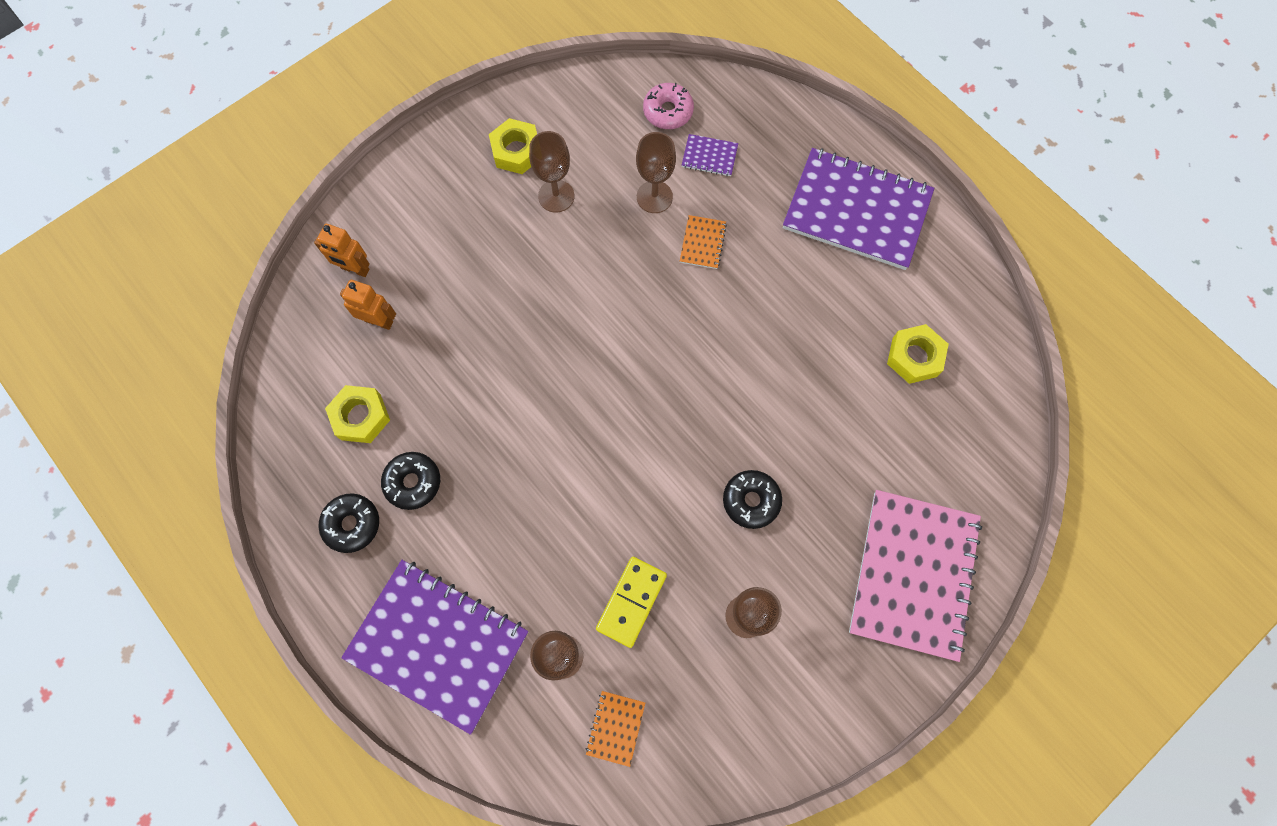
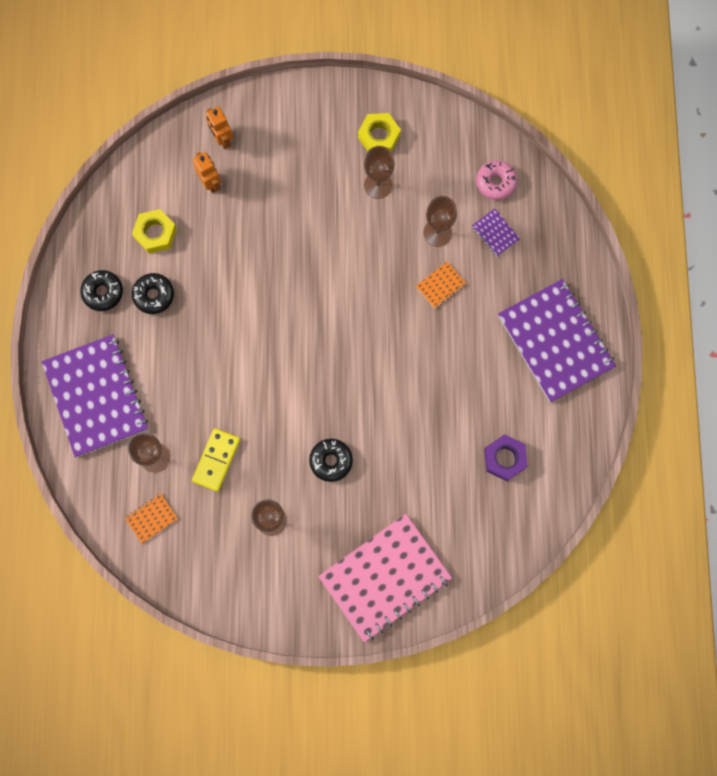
camera: 40 degrees right, 5 degrees up
yellow domino [596,557,667,648] -> yellow domino turned 45 degrees counterclockwise [192,428,240,492]
yellow nut [887,324,949,384] -> purple nut [484,434,528,481]

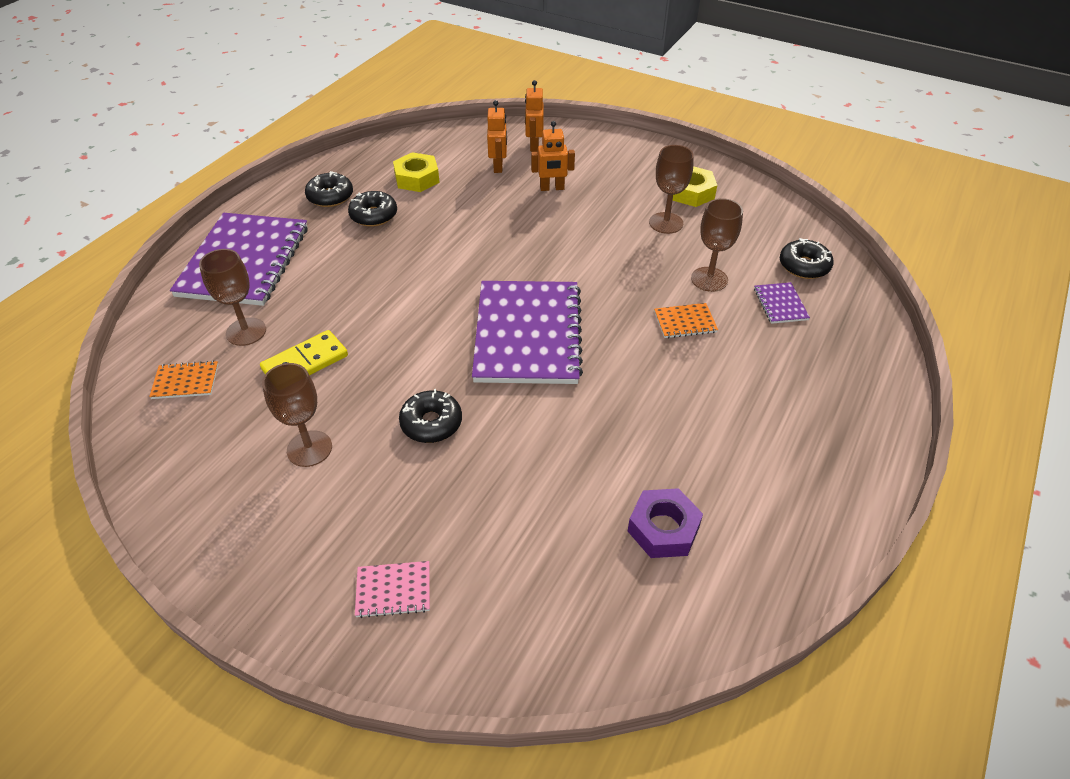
camera: 30 degrees right, 30 degrees down
pink notebook [318,514,452,642] -> pink notebook [355,561,430,618], size x0.40
pink donut [476,160,517,200] -> black donut [780,238,834,279]
purple notebook [498,279,616,402] -> purple notebook moved to [472,281,583,384]
none -> orange robot [531,121,575,191]

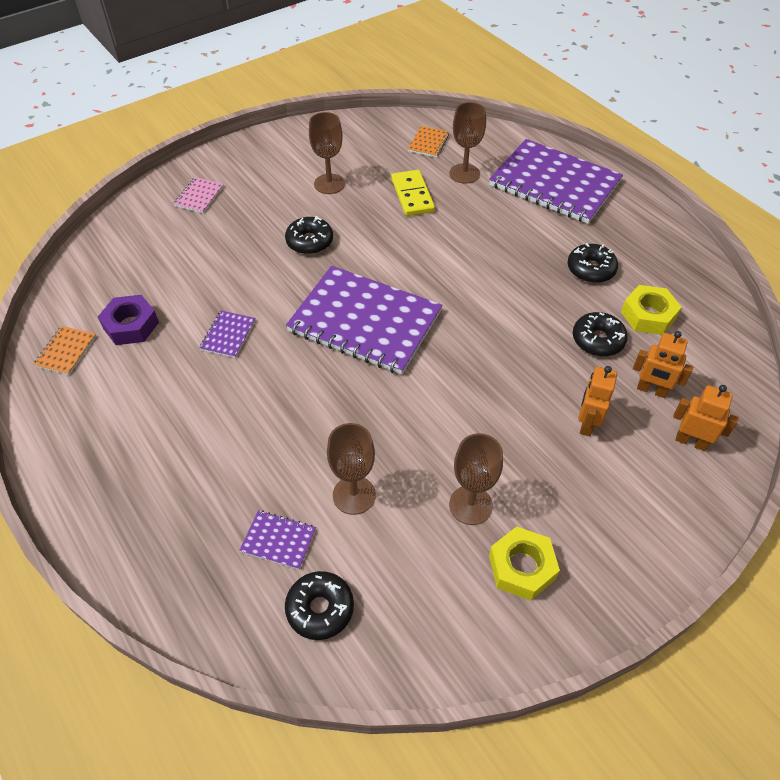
camera: 115 degrees right, 5 degrees up
black donut [305,171,353,207] -> black donut moved to [573,312,628,356]
orange notebook [654,303,718,338] -> orange notebook moved to [33,326,96,375]
none -> purple notebook [200,311,255,358]

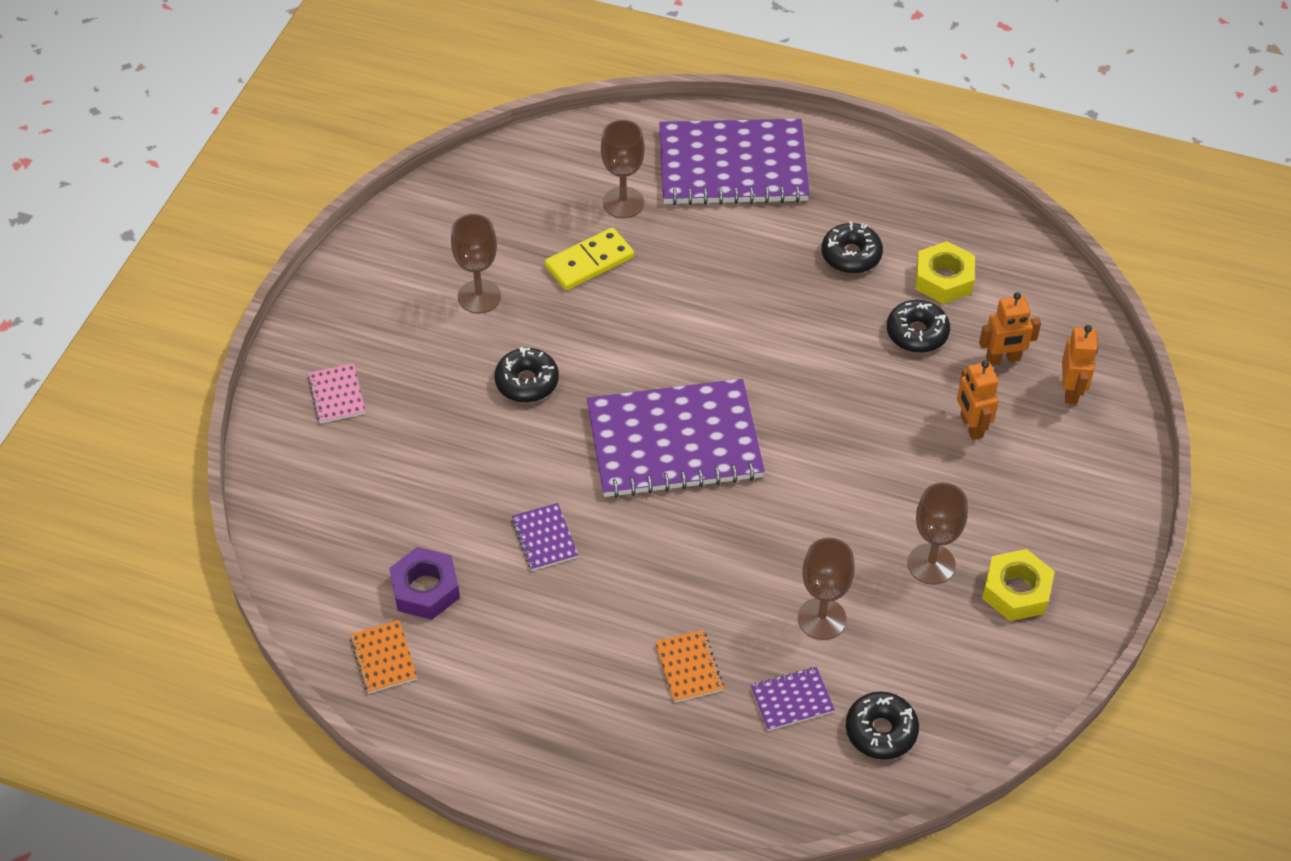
camera: 35 degrees left, 0 degrees up
yellow domino [391,170,435,216] -> yellow domino turned 75 degrees counterclockwise [545,227,634,290]
orange notebook [408,126,449,157] -> orange notebook moved to [655,630,724,703]
orange robot [673,385,739,451] -> orange robot turned 105 degrees clockwise [1062,325,1098,404]

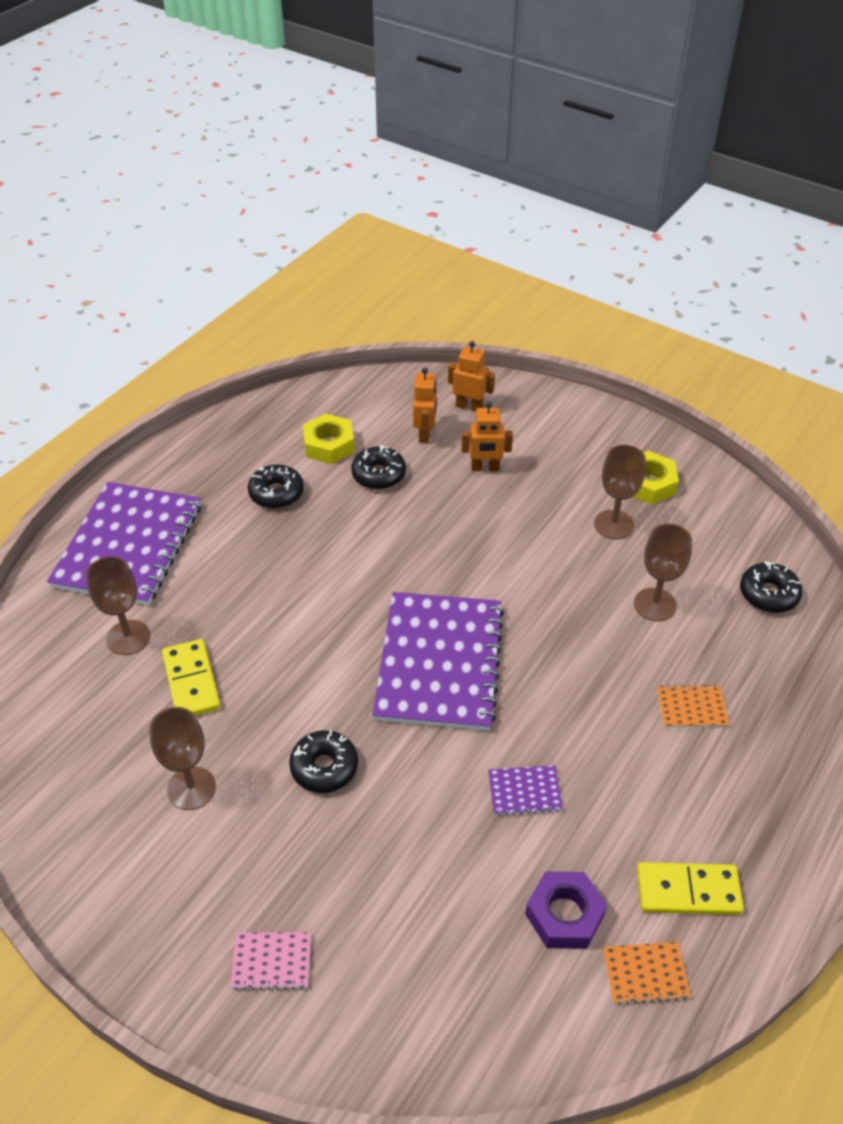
camera: 75 degrees left, 5 degrees down
purple notebook [750,667,835,731] -> none
none -> yellow domino [637,862,744,915]

